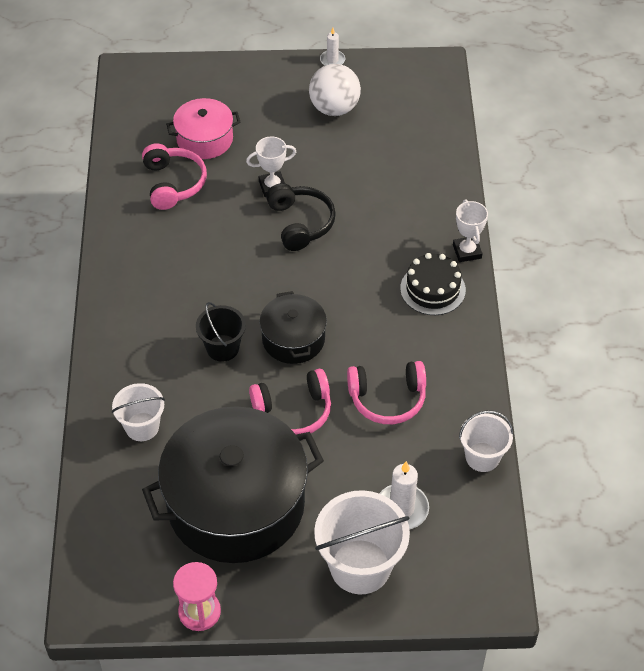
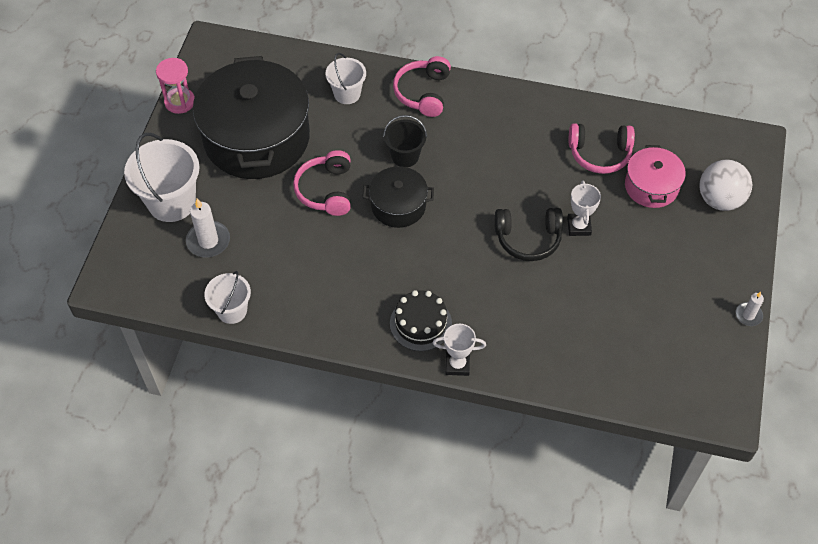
camera: 105 degrees right, 5 degrees up
white ball [309,64,361,116] -> white ball moved to [699,160,752,211]
pink headphones [347,361,426,424] -> pink headphones moved to [393,56,451,117]

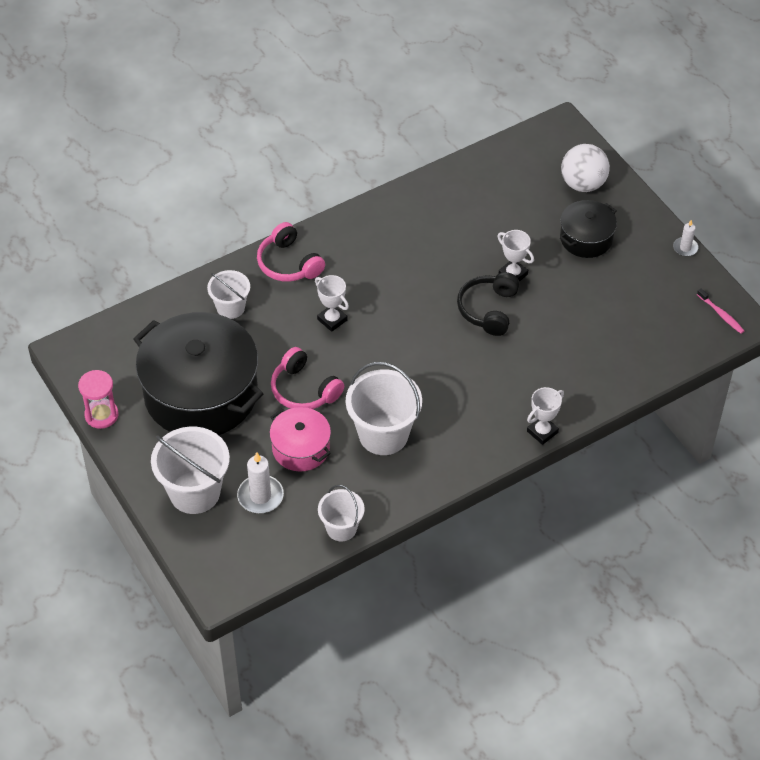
camera: 45 degrees left, 5 degrees down
black pot [363,166,434,228] -> black pot moved to [560,200,617,258]
black bucket [383,115,427,167] -> white trophy [315,275,349,332]
black cake [390,290,452,351] -> none
black headphones [495,208,563,261] -> black headphones turned 150 degrees clockwise [457,272,519,336]
pink headphones [569,123,635,174] -> none
pink pot [625,145,686,208] -> pink pot moved to [270,407,331,472]
none -> white bucket [346,362,422,455]
none -> pink toothbrush [697,288,744,334]

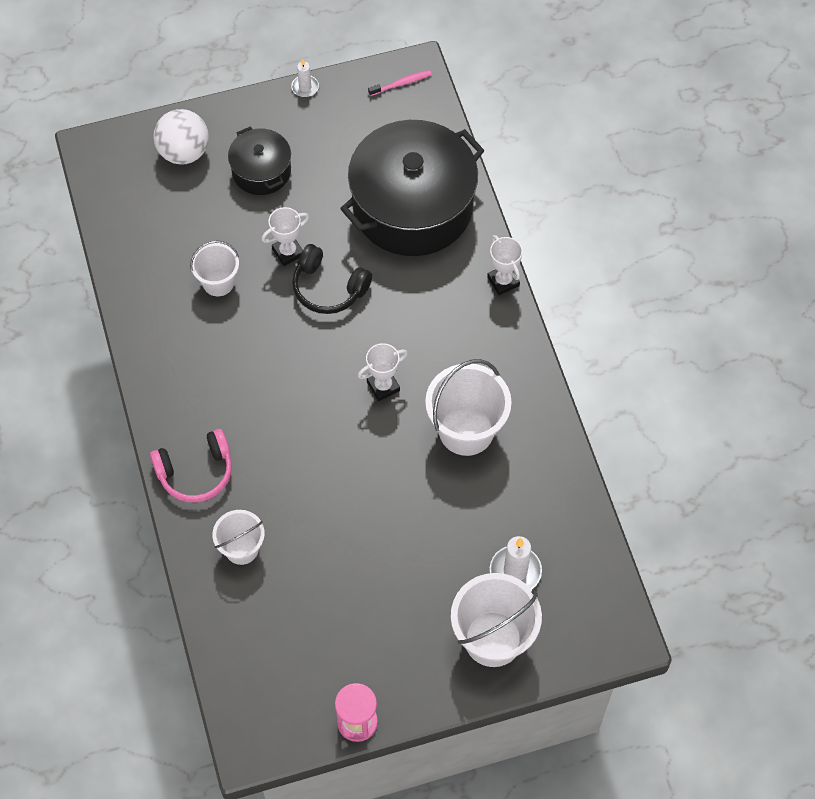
camera: 75 degrees left, 10 degrees up
black pot [133,312,263,435] -> black pot moved to [340,120,485,256]
pink pot [270,407,331,472] -> none
pink headphones [271,347,344,409] -> none
white trophy [315,275,349,332] -> white trophy moved to [358,343,408,401]
white bucket [318,485,365,542] -> white bucket moved to [190,241,239,296]

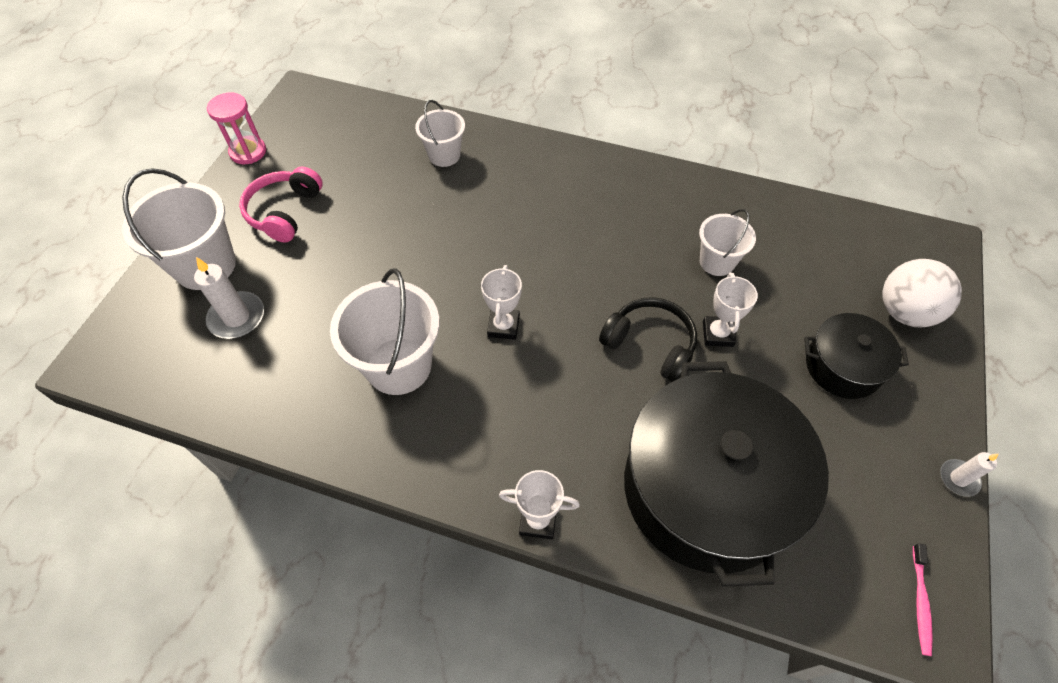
camera: 125 degrees right, 5 degrees down
pink headphones [150,429,232,502] -> pink headphones moved to [239,166,323,243]
black headphones [292,244,372,314] -> black headphones turned 60 degrees clockwise [599,297,697,382]

